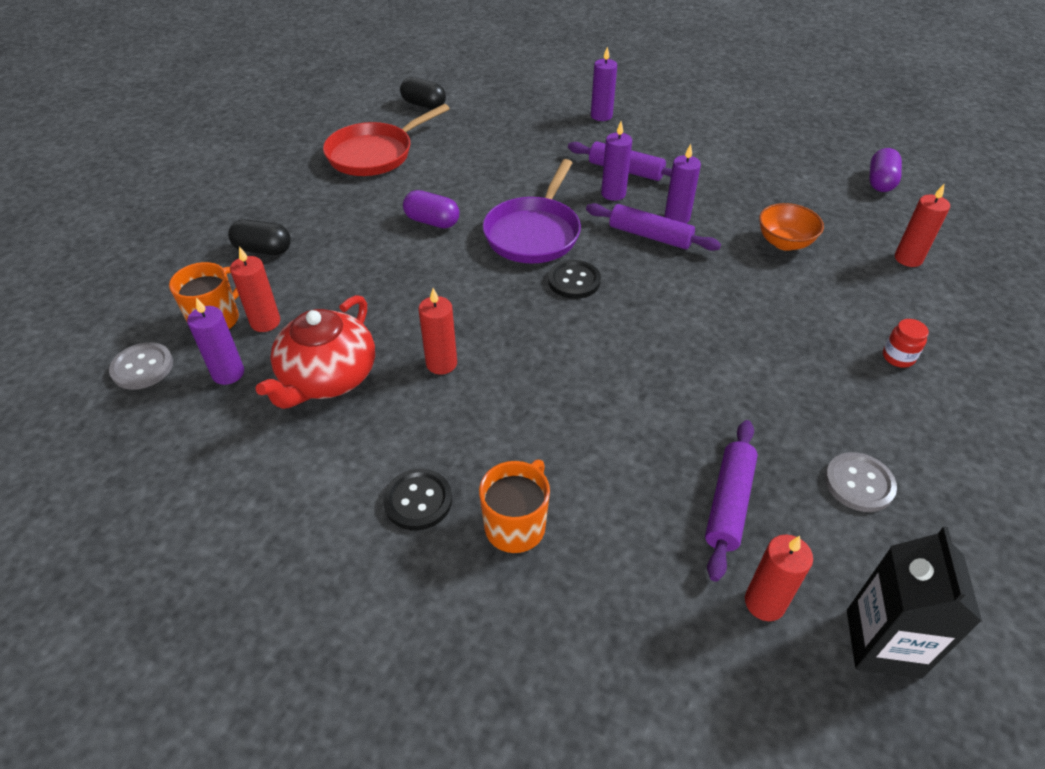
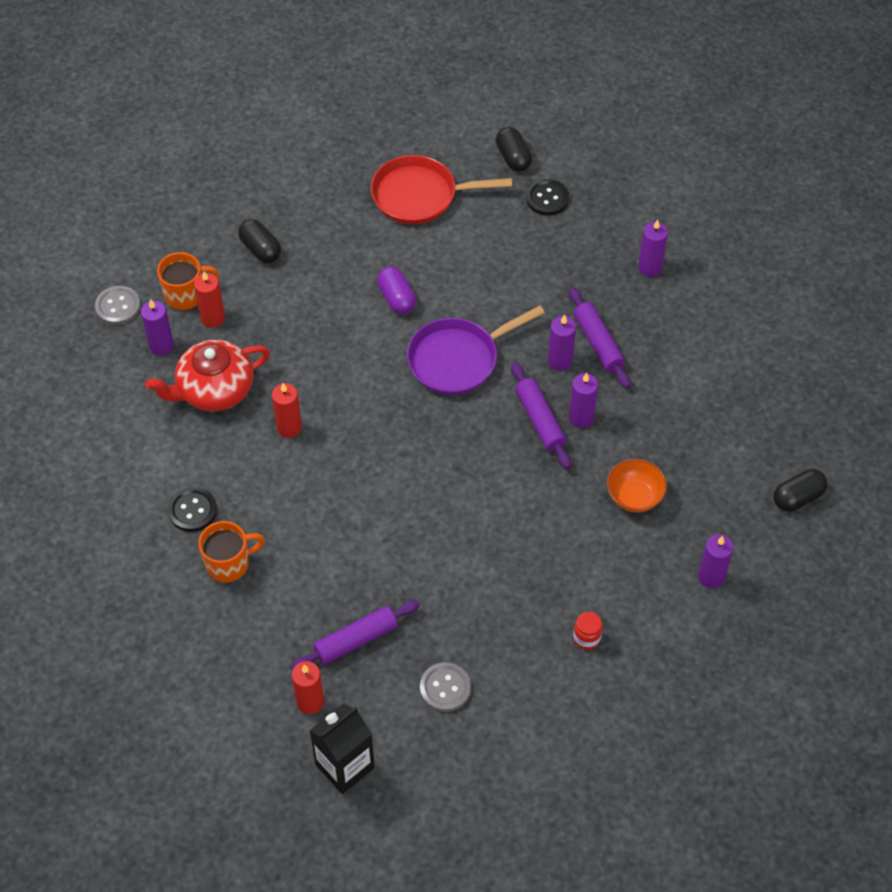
camera: 40 degrees right, 10 degrees up
black button [548,260,601,299] -> black button moved to [526,179,569,216]
purple capsule [869,148,902,192] -> black capsule [773,469,828,512]
red candle [895,184,950,267] -> purple candle [698,534,733,588]

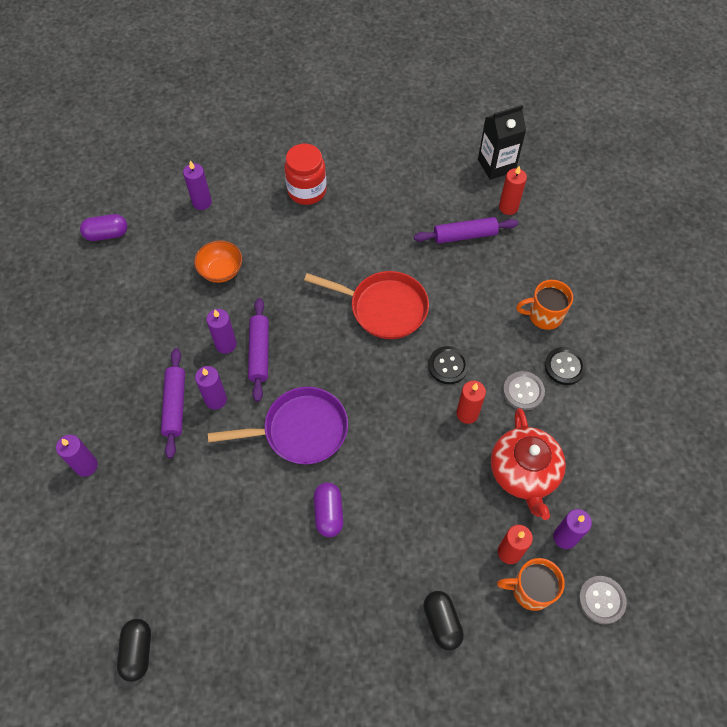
camera: 160 degrees left, 5 degrees up
red teapot [145,340,270,411] -> red teapot turned 90 degrees clockwise [491,408,566,520]
red pan [371,155,512,225] -> red pan moved to [304,271,429,339]
grey button [420,662,471,712] -> grey button moved to [503,371,545,410]
black button [526,179,569,216] -> black button moved to [428,346,469,384]
red jar [573,612,603,650] -> red jar [284,144,326,205], size x1.98
black capsule [773,469,828,512] -> purple capsule [80,214,128,241]

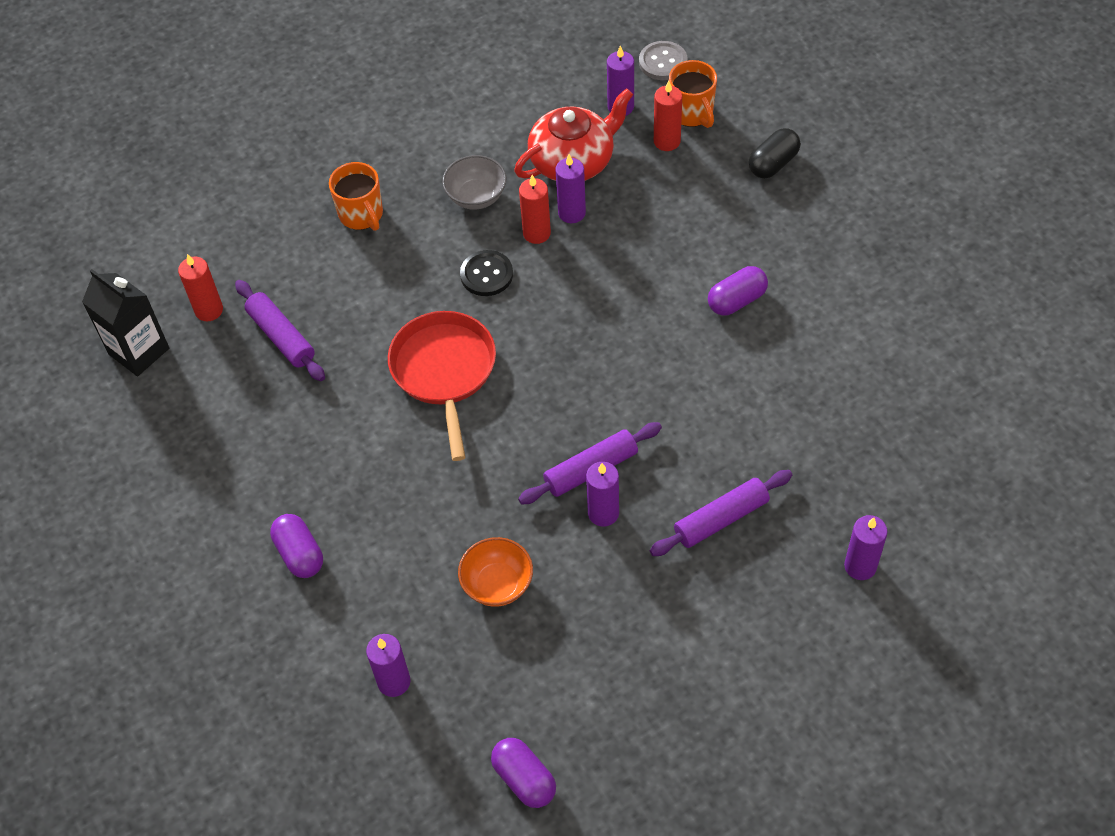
camera: 115 degrees left, 5 degrees down
black capsule [117,619,151,682] -> none
purple candle [195,366,227,410] -> purple candle moved to [555,154,586,223]
purple pan [208,387,348,465] -> none
red jar [284,144,326,205] -> purple capsule [270,514,323,578]
grey button [503,371,545,410] -> grey bowl [442,155,506,210]
black button [545,347,586,385] -> none

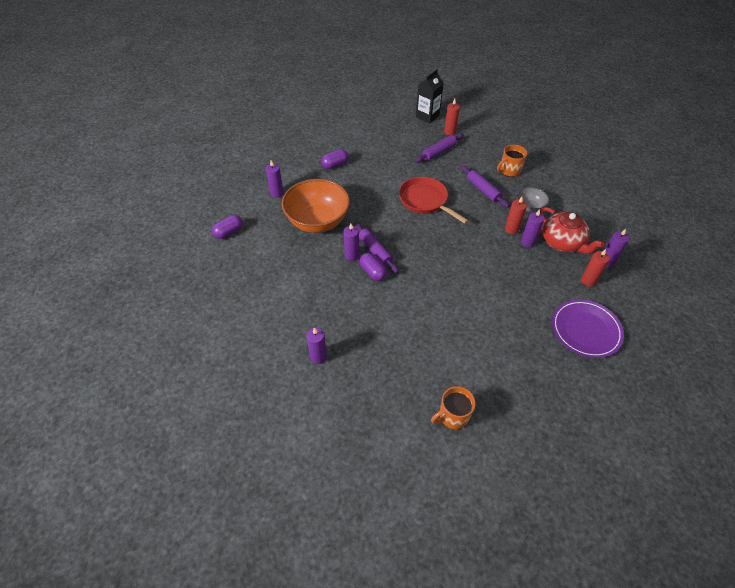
camera: 85 degrees right, 5 degrees down
red pan [388,311,496,461] -> red pan turned 120 degrees counterclockwise [399,177,469,224]
orange bowl [458,537,533,607] -> orange bowl [282,179,350,233], size x2.05
black button [460,250,513,296] -> none
grey button [639,41,687,80] -> none
purple rolling pin [650,470,792,556] -> purple rolling pin moved to [461,166,509,208]
orange mug [669,60,717,128] -> orange mug moved to [431,386,476,429]
purple capsule [708,266,768,315] -> purple capsule moved to [359,253,387,281]
black capsule [749,128,800,179] -> purple plate [552,299,624,358]

